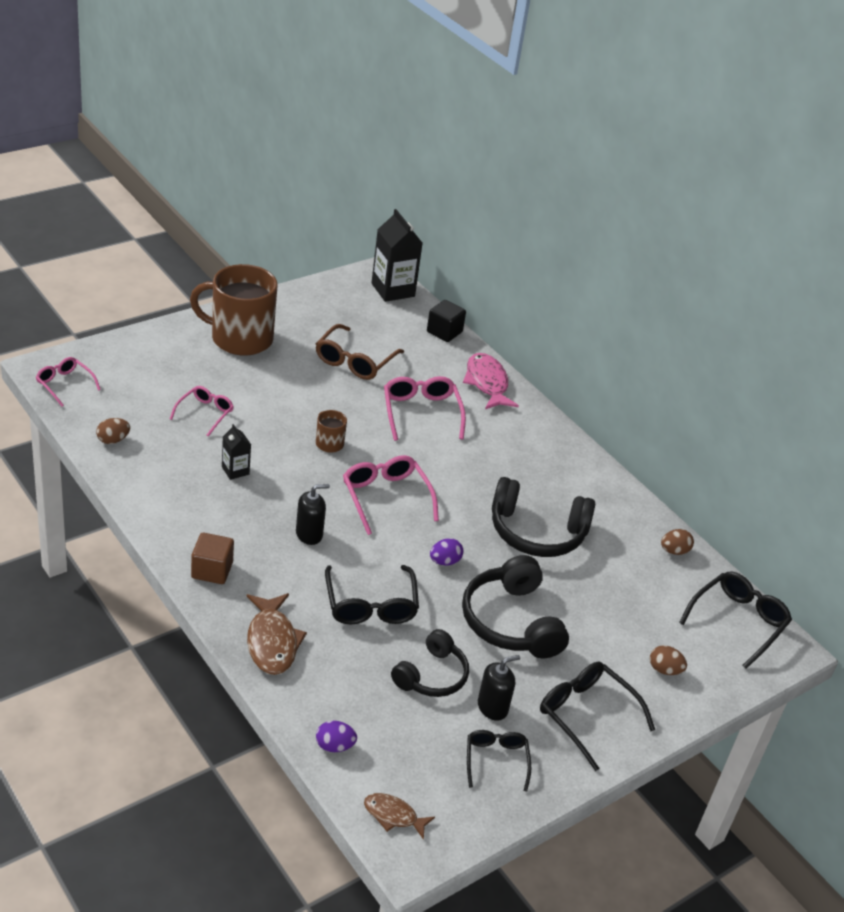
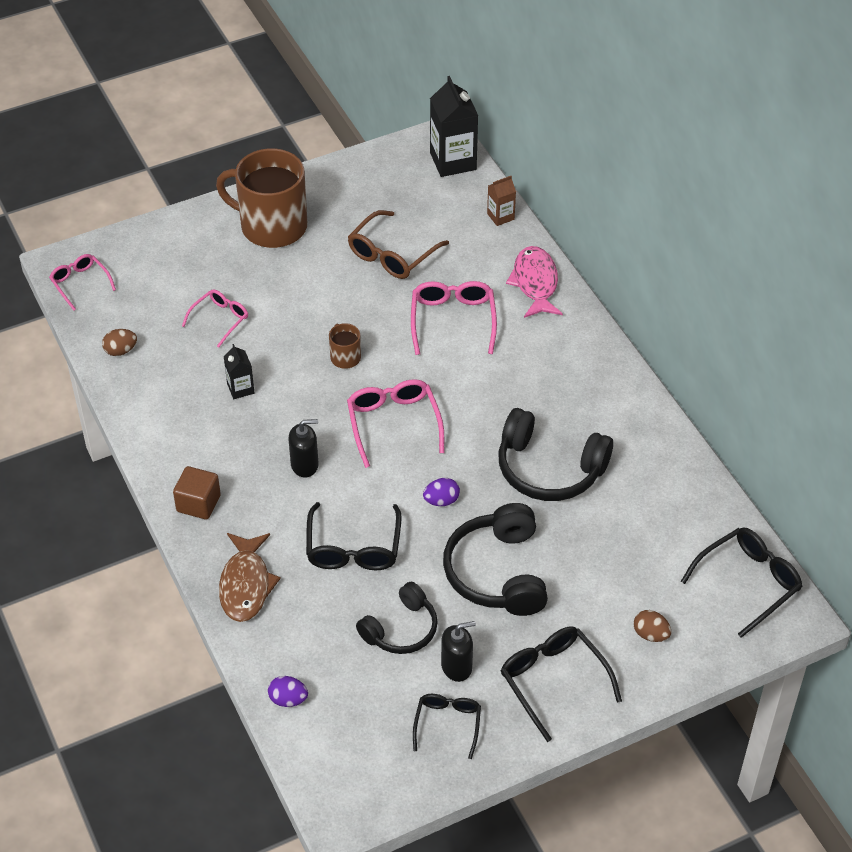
camera: 15 degrees right, 10 degrees up
brown fish [364,793,435,840] -> none
black cube [427,300,466,342] -> brown carton [487,176,516,226]
brown egg [661,529,694,555] -> none

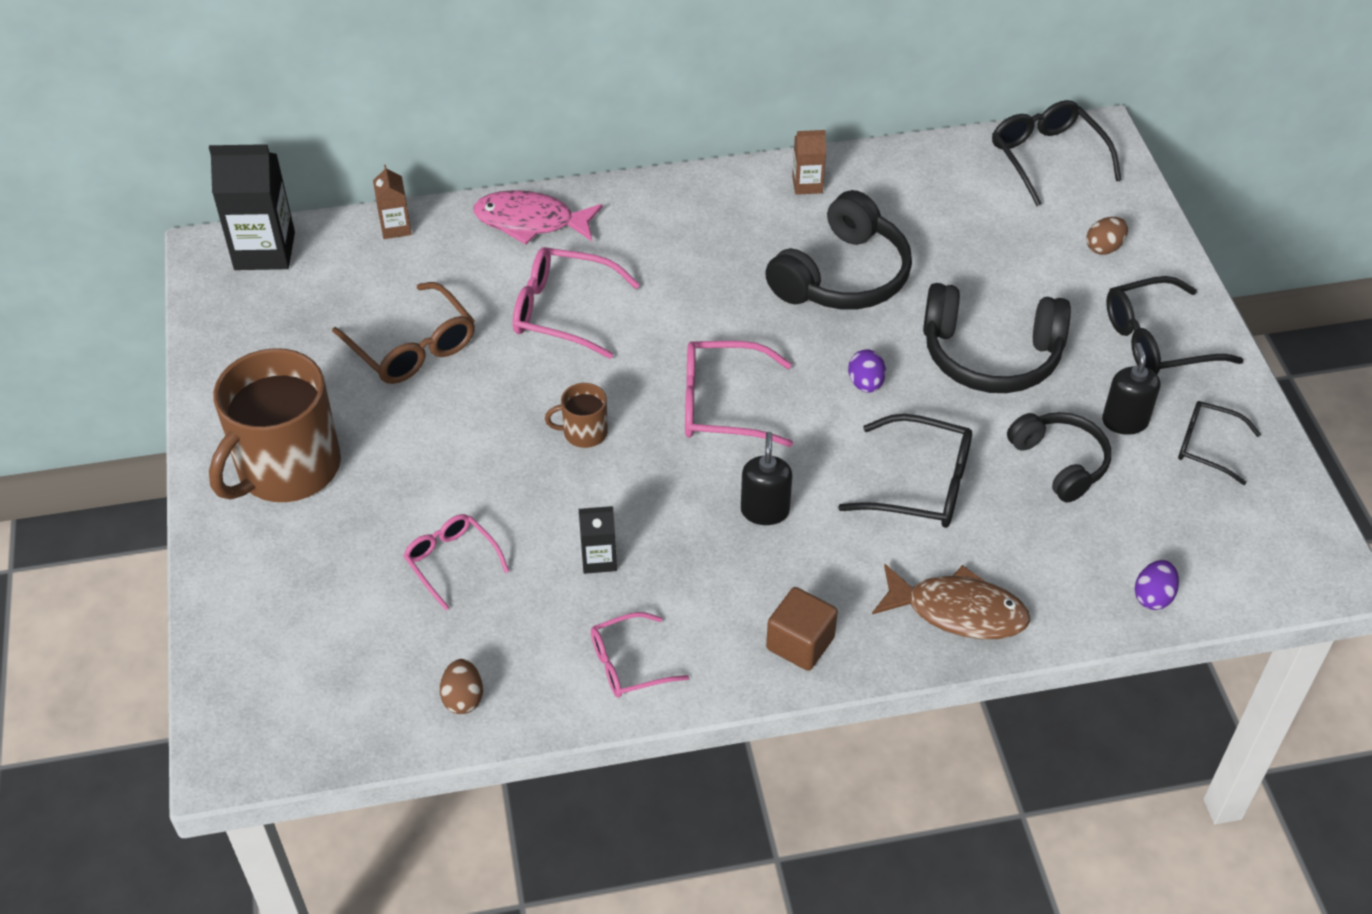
camera: 75 degrees left, 0 degrees up
pink glasses [49,254,116,310] -> pink glasses moved to [591,612,689,698]
none -> brown carton [792,130,826,195]

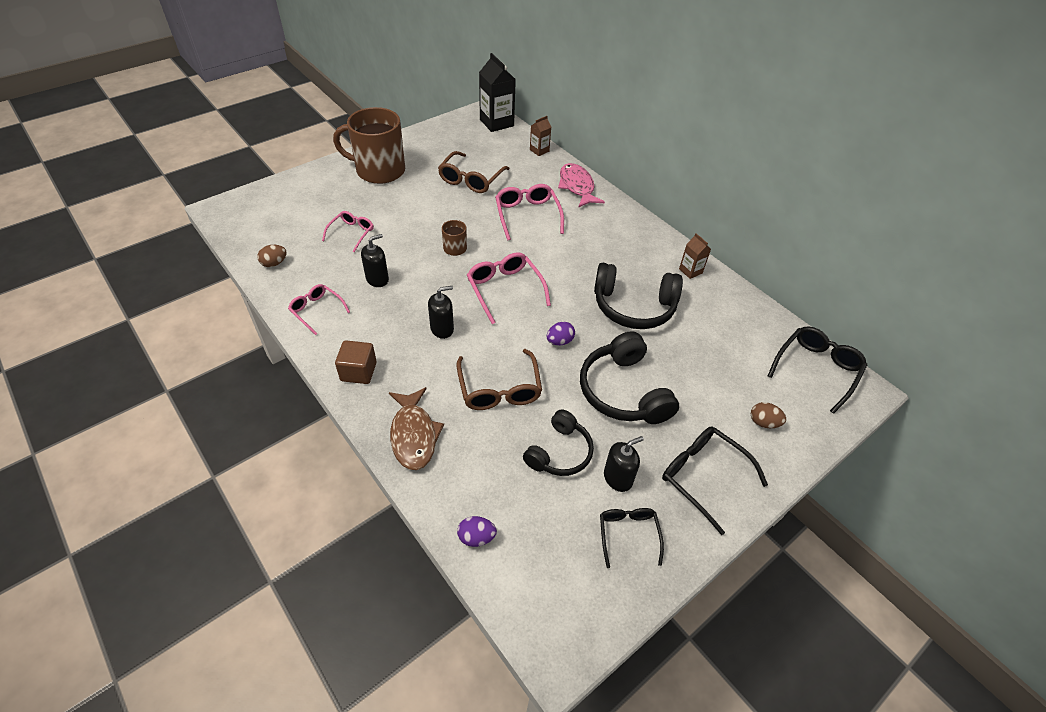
camera: 60 degrees right, 0 degrees up
black carton [579,506,617,574] -> black soap dispenser [361,234,389,287]
black glasses [838,414,972,528] -> brown glasses [456,349,542,410]

